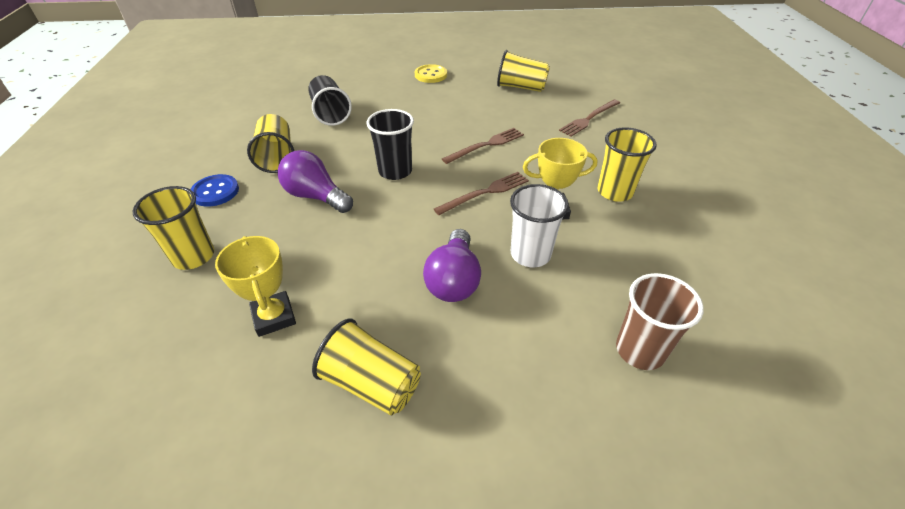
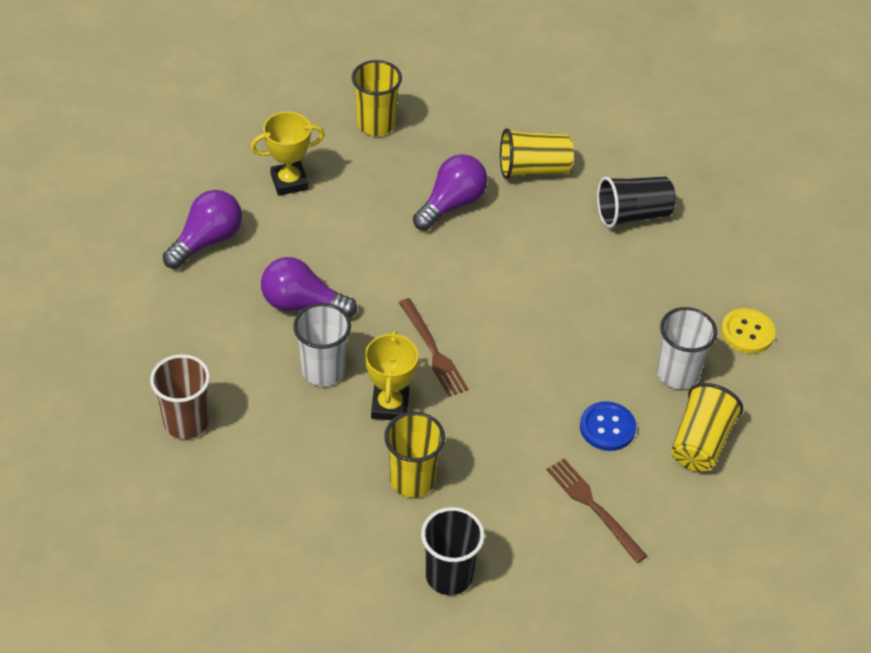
camera: 95 degrees right, 5 degrees up
blue button [190,174,239,207] -> blue button moved to [580,401,636,451]
yellow cup [312,319,421,415] -> purple light bulb [163,190,242,269]
black cup [367,109,414,180] -> black cup moved to [421,507,485,595]
brown fork [442,128,524,164] -> none
none -> white cup [657,307,717,389]

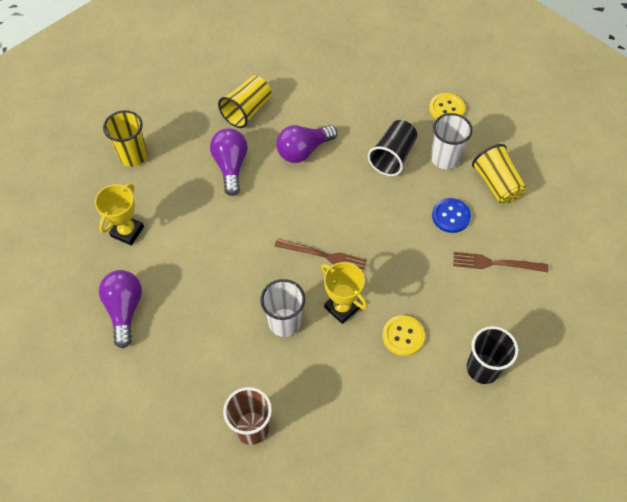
camera: 45 degrees left, 10 degrees up
purple light bulb [261,257,357,318] -> purple light bulb moved to [276,125,337,163]
yellow cup [384,412,445,498] -> yellow button [382,315,425,356]
black cup [597,177,676,228] -> black cup moved to [368,120,418,176]

